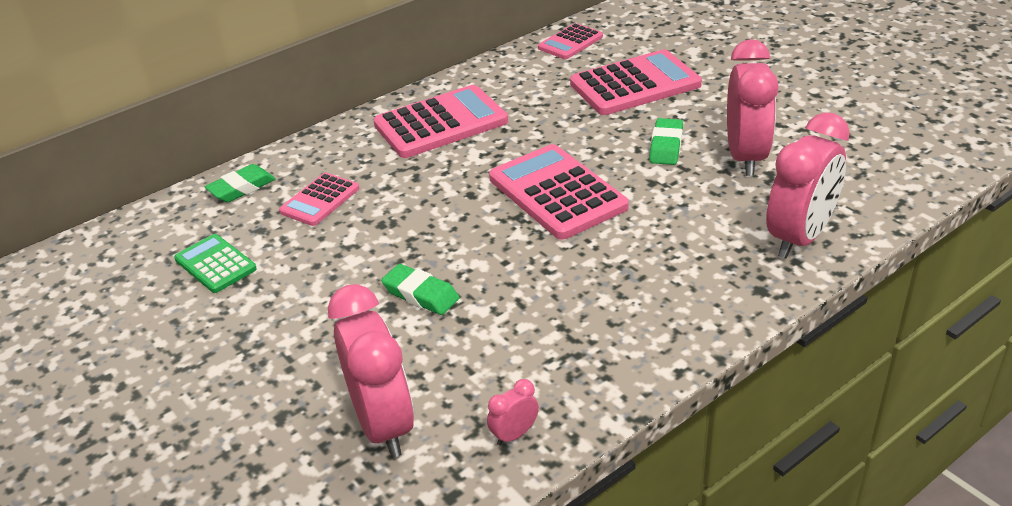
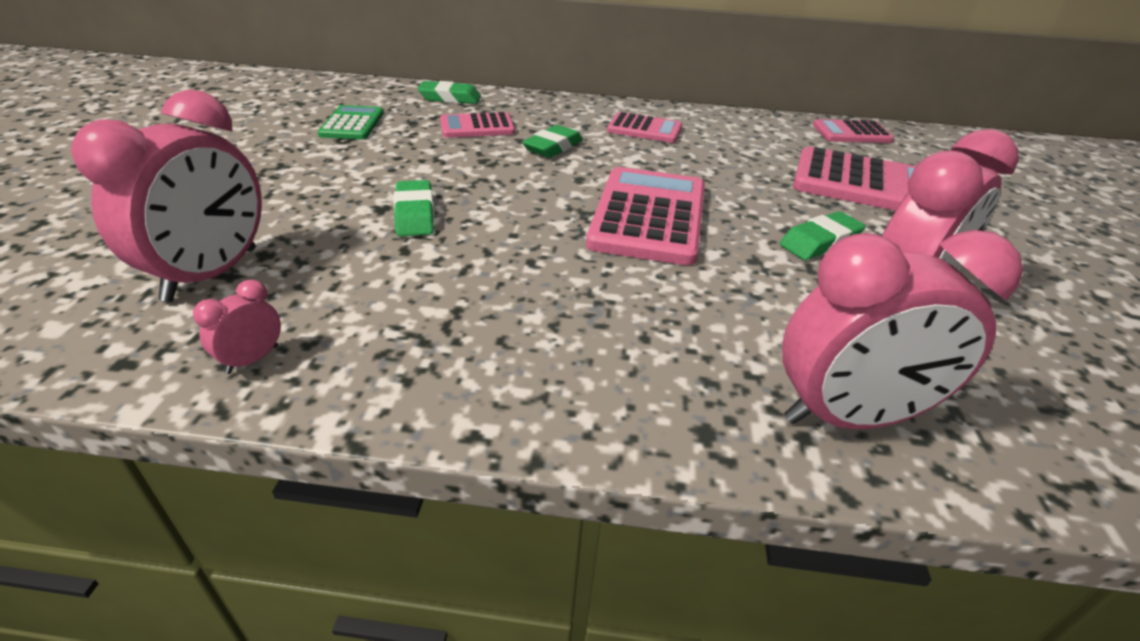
camera: 40 degrees right, 0 degrees up
pink calculator [373,85,508,158] -> pink calculator [607,112,682,143], size x0.56
pink clock [487,379,539,446] -> pink clock turned 60 degrees counterclockwise [193,279,281,374]
none -> green eraser [522,125,583,158]

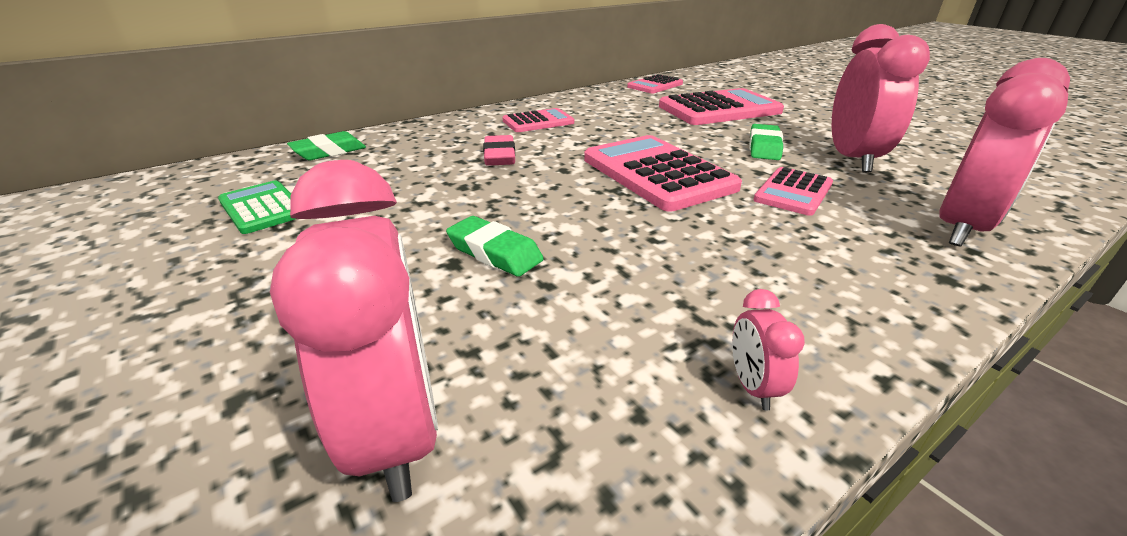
camera: 40 degrees left, 5 degrees down
pink clock [193,279,281,374] -> pink clock moved to [732,289,805,410]
pink calculator [440,112,515,138] -> pink calculator moved to [753,167,833,216]
green eraser [522,125,583,158] -> pink eraser [483,135,515,166]

